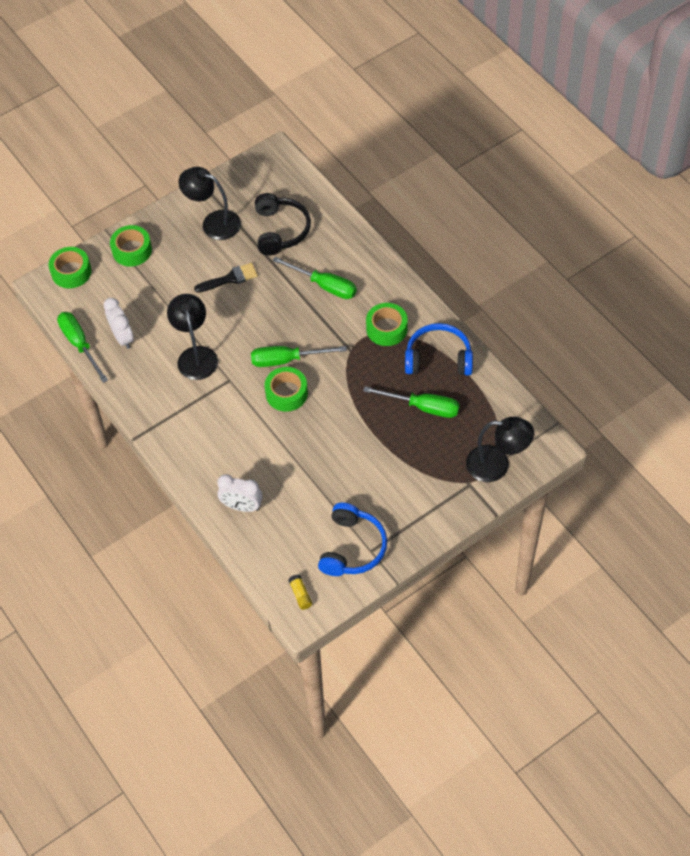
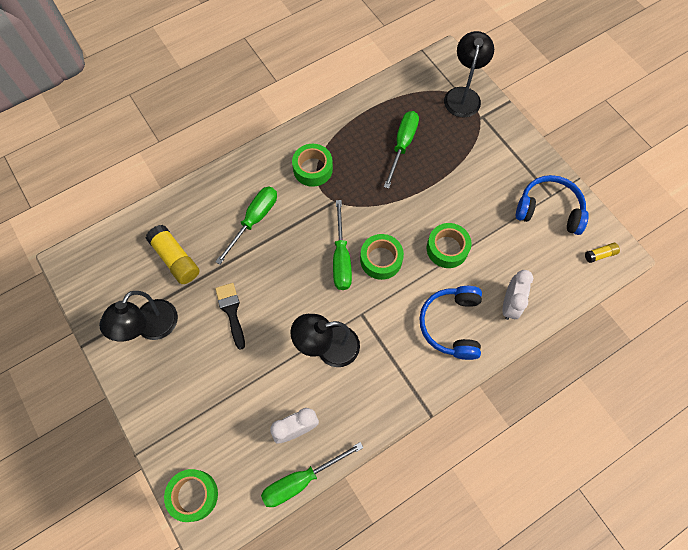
camera: 90 degrees left, 10 degrees up
green tape [110,225,152,267] -> green tape moved to [427,223,472,268]
black headphones [255,193,311,256] -> yellow glue stick [146,225,199,284]
blue headphones [405,323,473,376] -> blue headphones moved to [419,286,482,360]

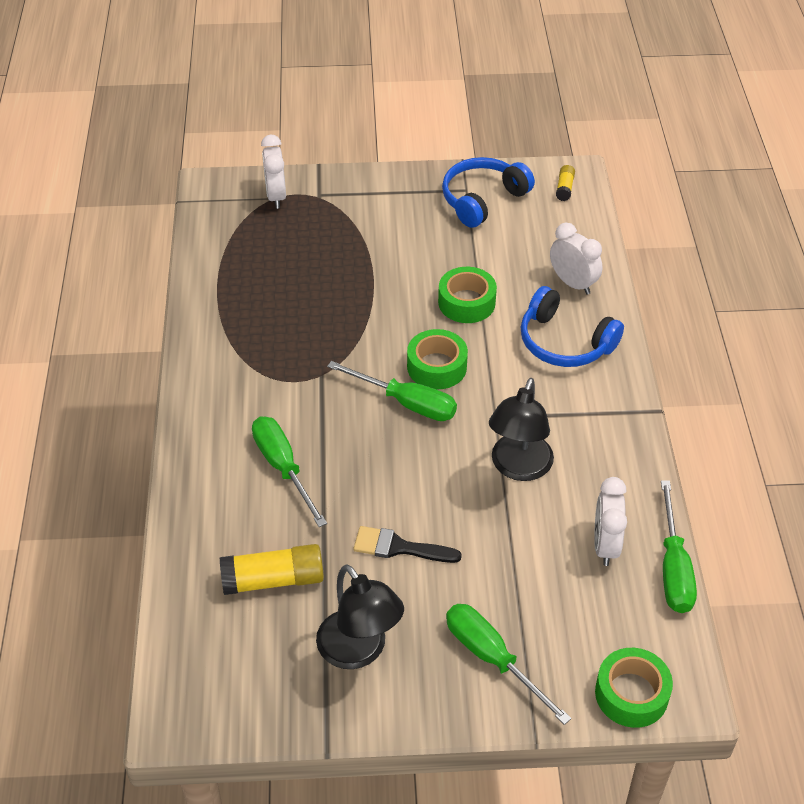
camera: 60 degrees left, 20 degrees down
green tape [292,144,333,187] -> none
green screwdriver [384,111,419,189] -> green screwdriver moved to [446,604,572,725]
black lamp [444,31,494,117] -> white clock [261,135,286,209]

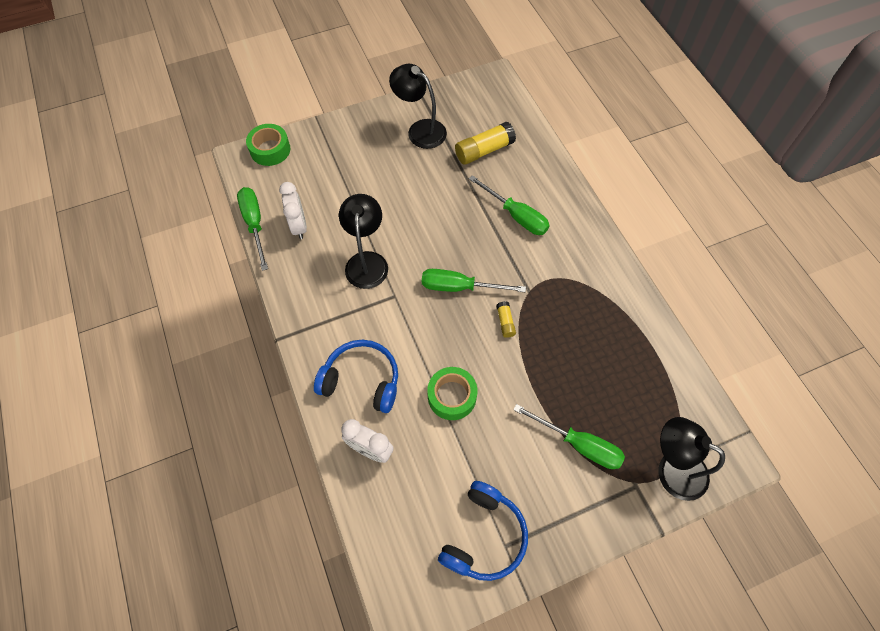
camera: 160 degrees right, 15 degrees up
white clock [261,135,286,209] -> black lamp [659,417,725,501]
black brush [354,526,462,563] -> none
green tape [407,329,468,390] -> none
green screwdriver [446,604,572,725] -> green screwdriver moved to [513,404,625,469]
yellow glue stick [556,165,575,201] -> yellow glue stick moved to [496,301,516,338]

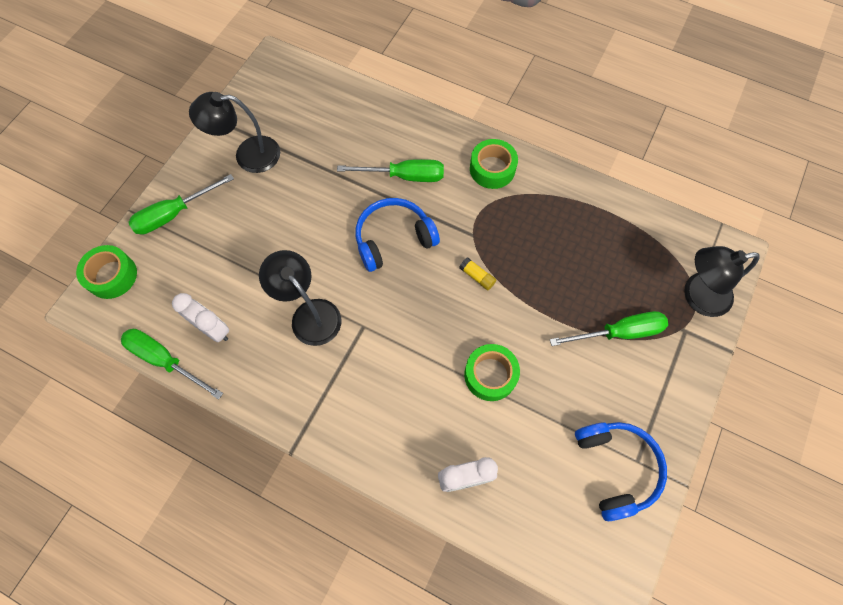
camera: 40 degrees left, 5 degrees up
blue headphones [314,340,398,413] -> blue headphones moved to [356,198,440,272]
green screwdriver [422,269,526,292] -> green screwdriver moved to [128,174,234,234]
yellow glue stick [455,122,516,165] -> none
none -> green tape [470,139,518,189]

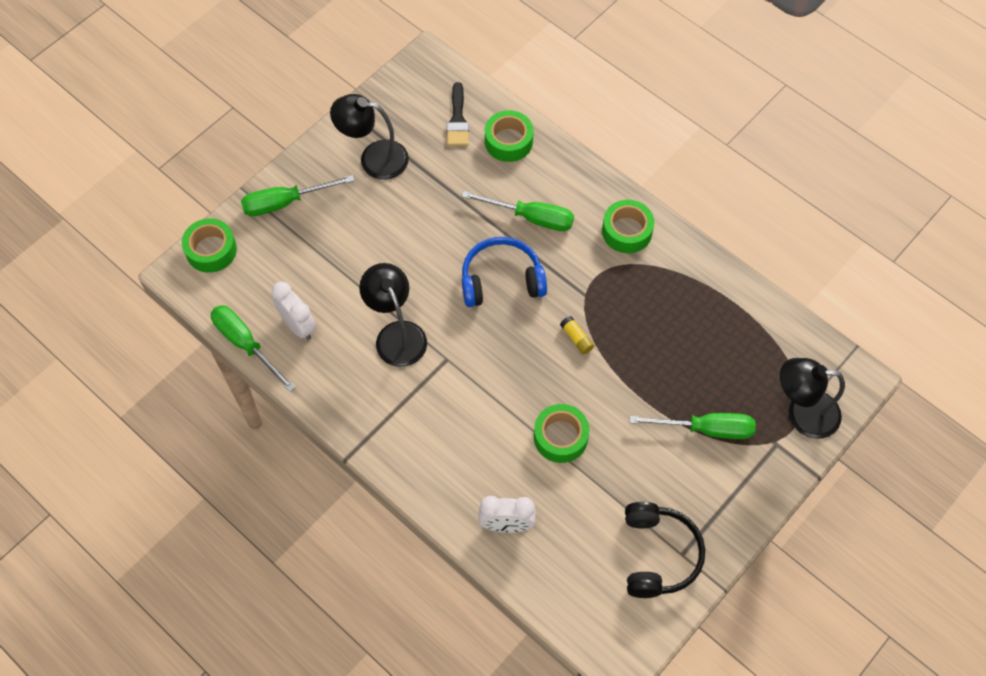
camera: 15 degrees right, 5 degrees down
blue headphones [575,422,667,521] -> black headphones [625,502,705,598]
none -> black brush [447,82,469,146]
none -> green tape [485,110,534,162]

